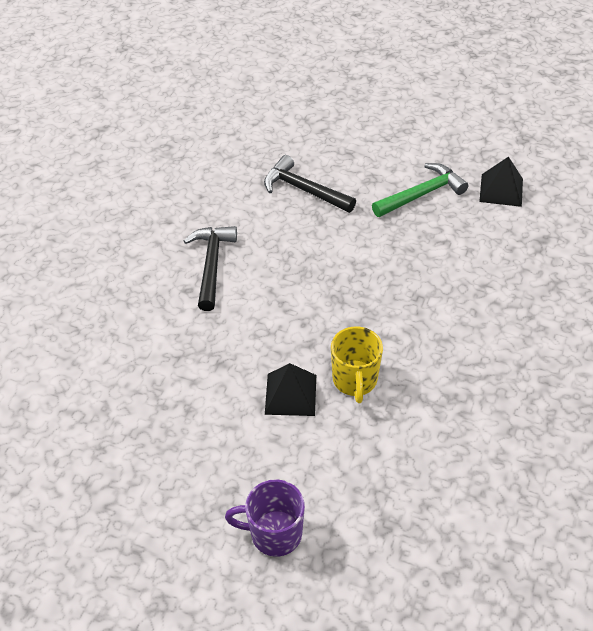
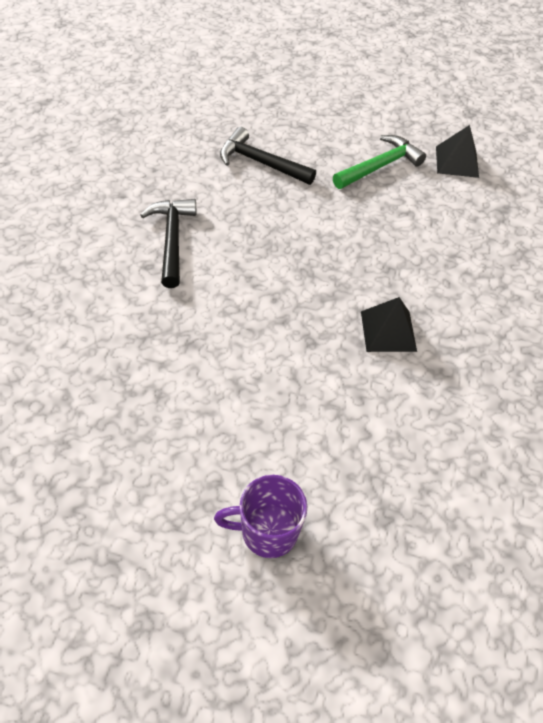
camera: 10 degrees left, 5 degrees up
black pyramid [265,363,316,416] -> black pyramid moved to [361,297,417,352]
yellow mug [331,326,383,403] -> none

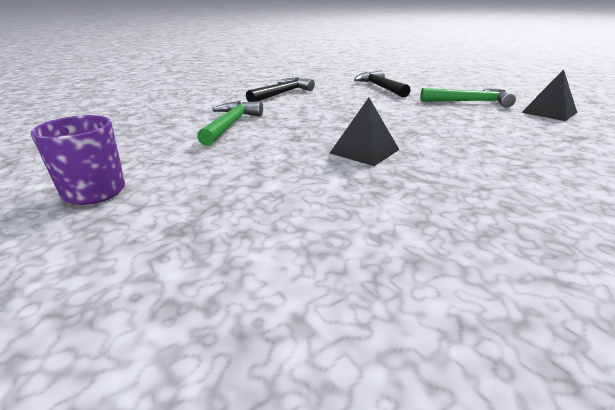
camera: 45 degrees right, 25 degrees down
none -> green hammer [197,101,263,146]

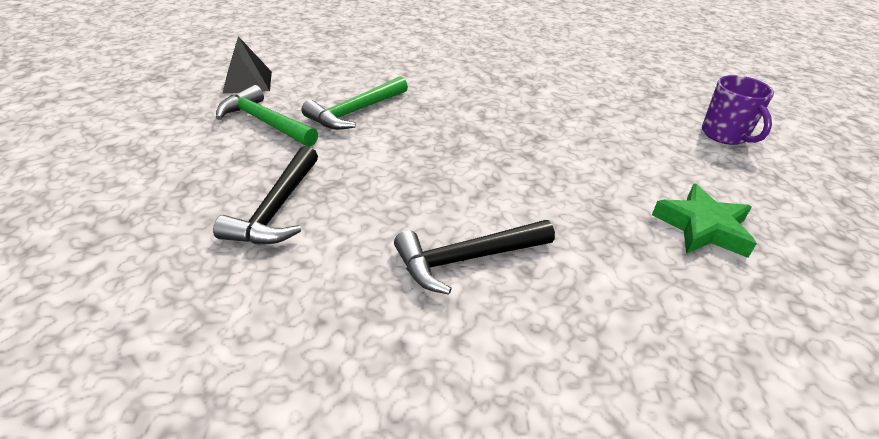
camera: 150 degrees left, 10 degrees up
green hammer [197,101,263,146] -> green hammer moved to [302,76,408,130]
black pyramid [330,98,399,166] -> none
none -> green star [652,184,757,258]

